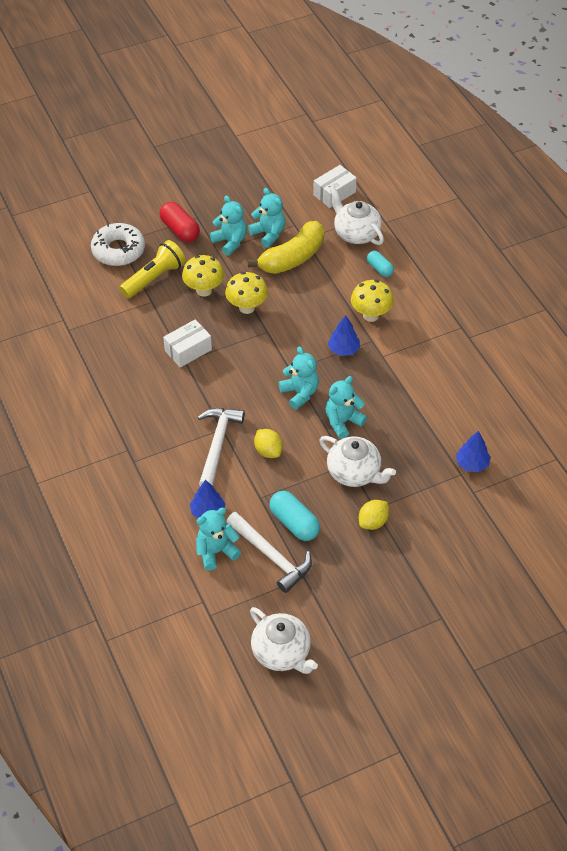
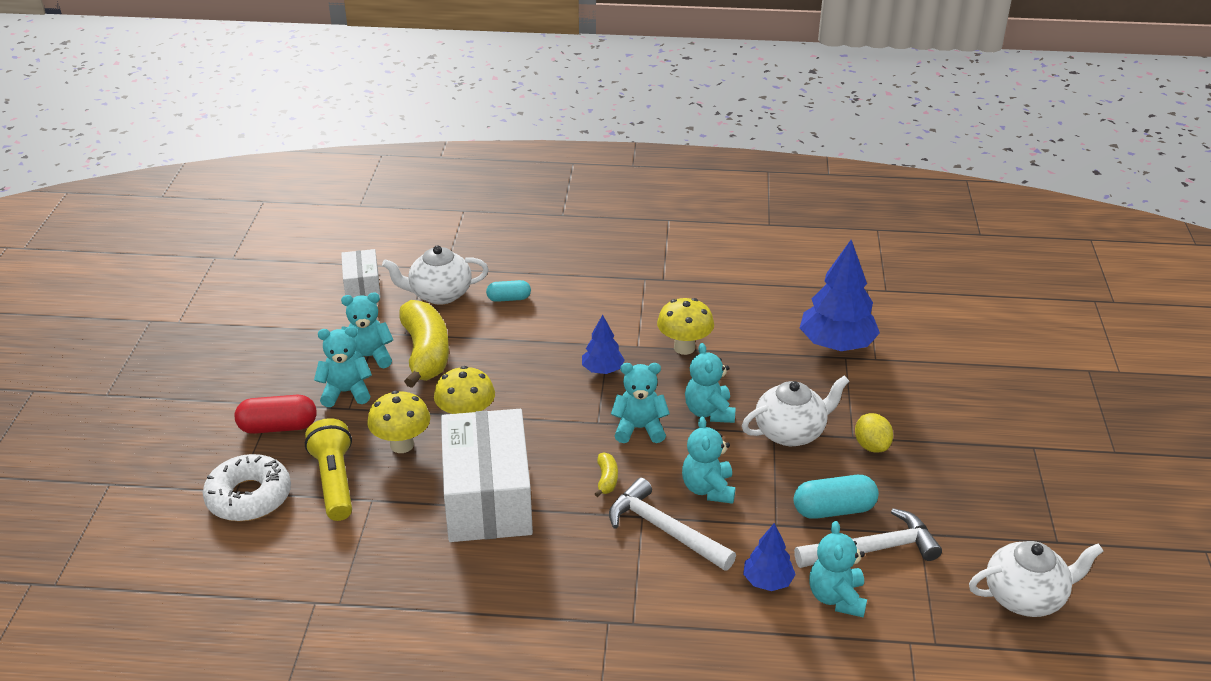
camera: 60 degrees left, 15 degrees down
white box [163,319,212,368] -> white box [441,409,533,542], size x1.98
yellow lemon [254,429,283,458] -> turquoise teddy bear [682,417,736,504]
yellow mushroom [351,280,394,322] -> yellow mushroom moved to [657,298,714,355]
blue tree [456,431,491,472] -> blue tree [800,240,880,351], size x1.86
none -> yellow banana [595,452,618,497]

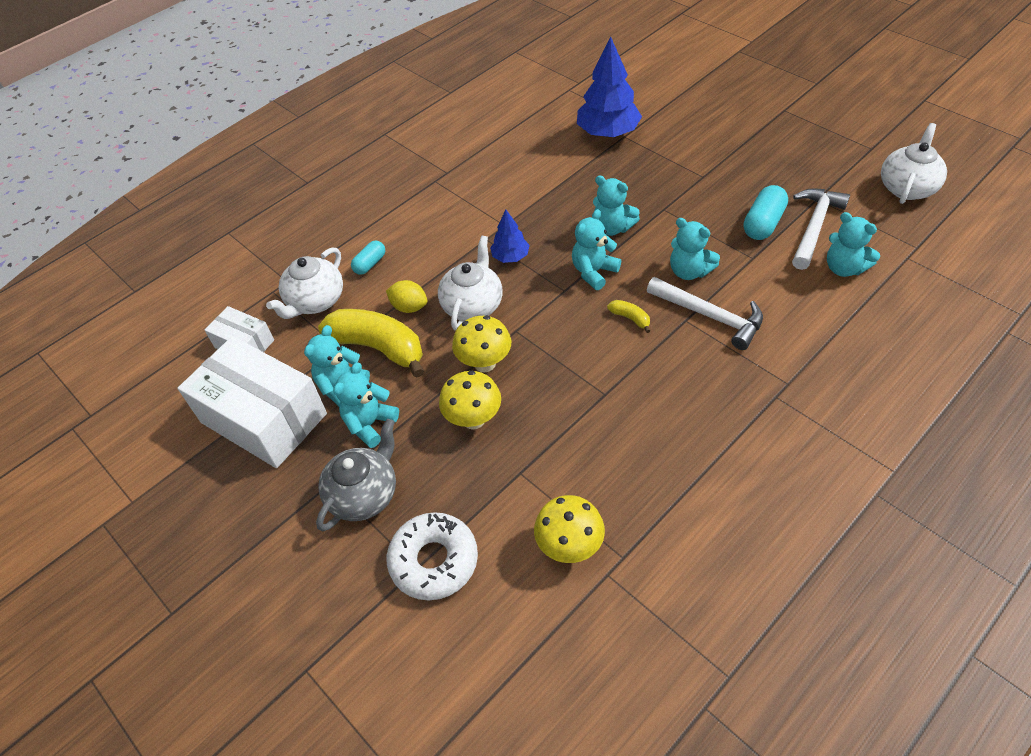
camera: 45 degrees left, 15 degrees up
red capsule [235,395,317,434] -> grey teapot [316,419,396,531]
yellow flashlight [305,418,352,521] -> none
white box [441,409,533,542] -> white box moved to [178,336,327,468]
white hammer [609,478,736,571] -> white hammer turned 135 degrees counterclockwise [647,277,763,350]
yellow mushroom [657,298,714,355] -> yellow mushroom moved to [534,495,605,563]
white teapot [742,375,849,446] -> white teapot moved to [438,236,503,331]
blue tree [743,523,796,591] -> none
yellow lemon [855,413,893,453] -> yellow lemon moved to [386,280,428,313]

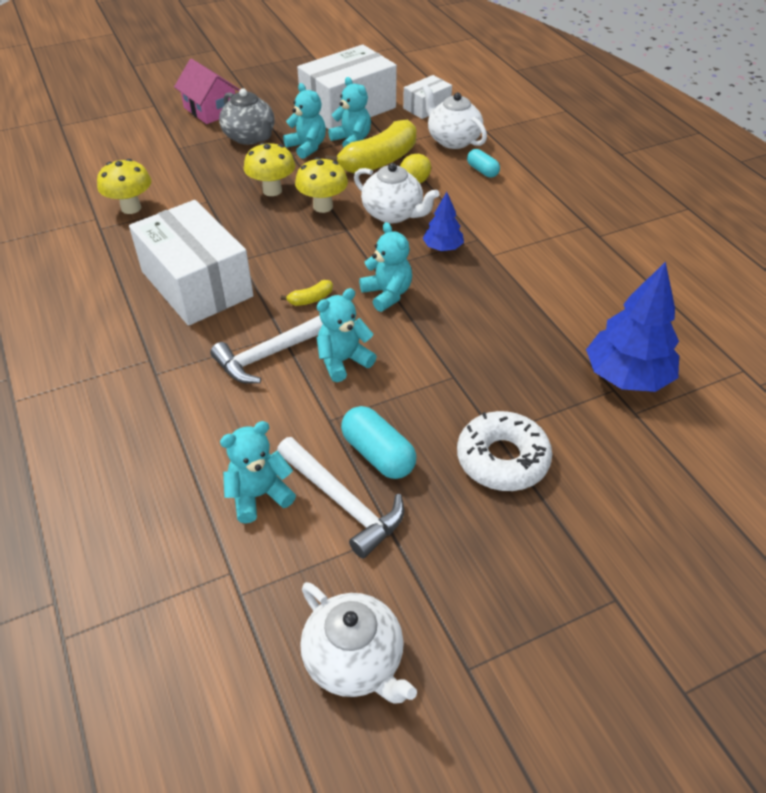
camera: 105 degrees right, 5 degrees down
white donut [387,512,478,600] -> white donut moved to [457,411,552,491]
turquoise teddy bear [593,175,640,236] -> none
none -> white box [129,200,253,326]
none -> pink house [174,59,240,124]

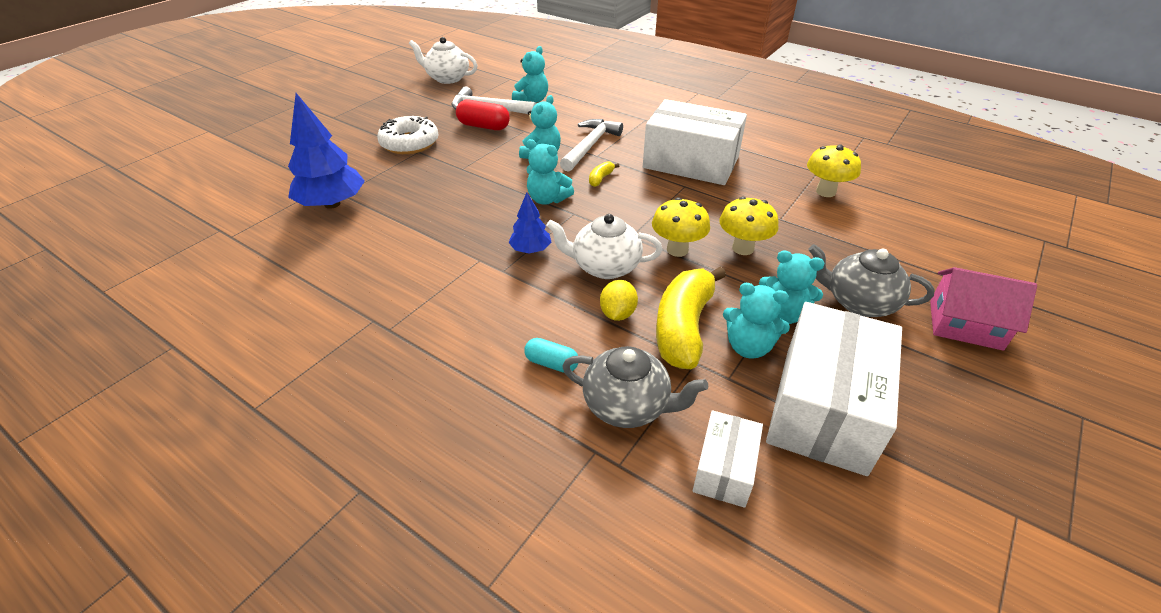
camera: 150 degrees right, 5 degrees down
turquoise capsule [341,406,416,479] -> red capsule [456,99,510,130]
white teapot [422,85,487,149] -> grey teapot [562,346,708,428]

